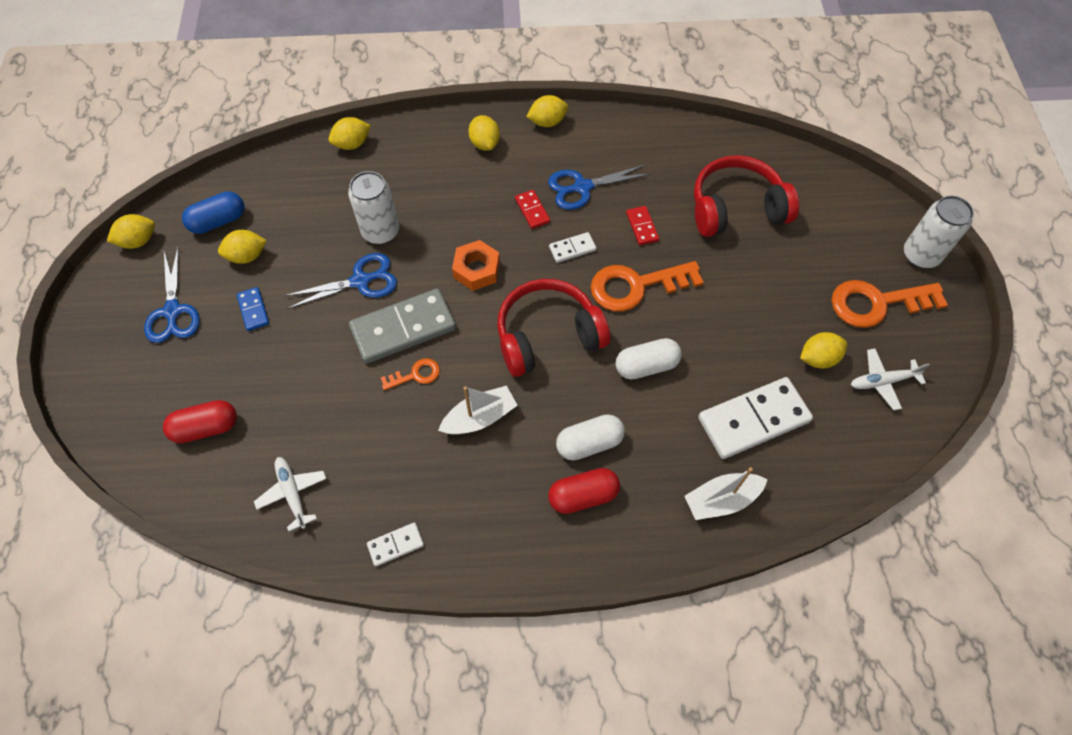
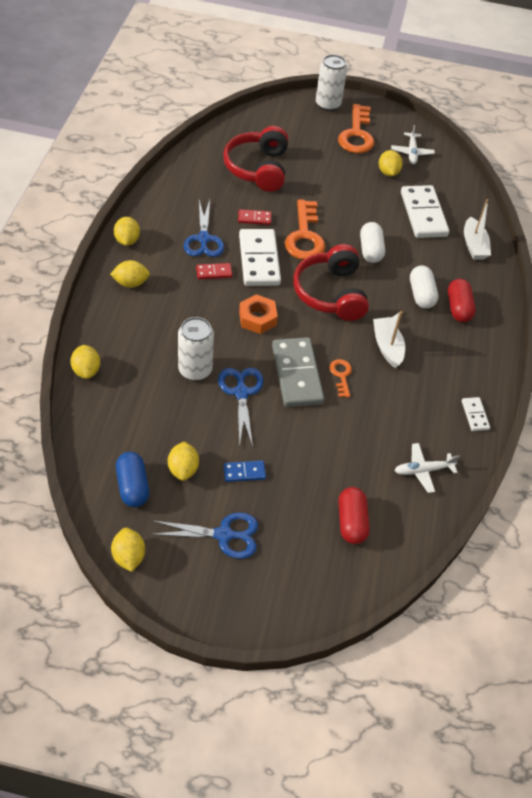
camera: 80 degrees left, 10 degrees down
white domino [549,232,596,263] -> white domino [239,229,281,286], size x2.12

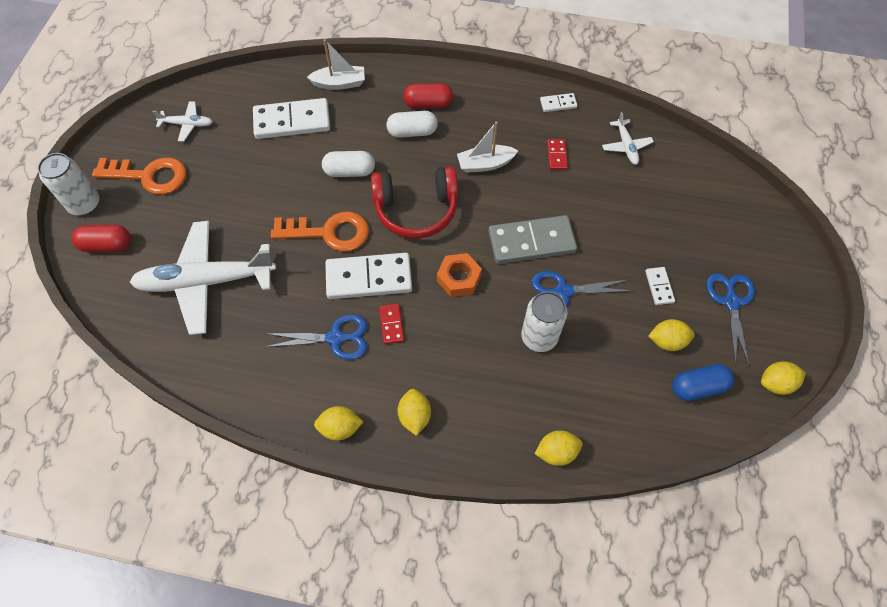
camera: 85 degrees left, 10 degrees up
red headphones [223,126,288,192] -> white plane [130,221,276,335]
blue domino [223,461,266,482] -> white domino [645,267,675,305]
red domino [238,209,271,225] -> red domino moved to [547,139,568,170]
orange key [329,359,352,398] -> none
red capsule [338,487,370,544] -> red capsule moved to [72,225,131,252]
yellow lemon [379,150,403,176] -> none

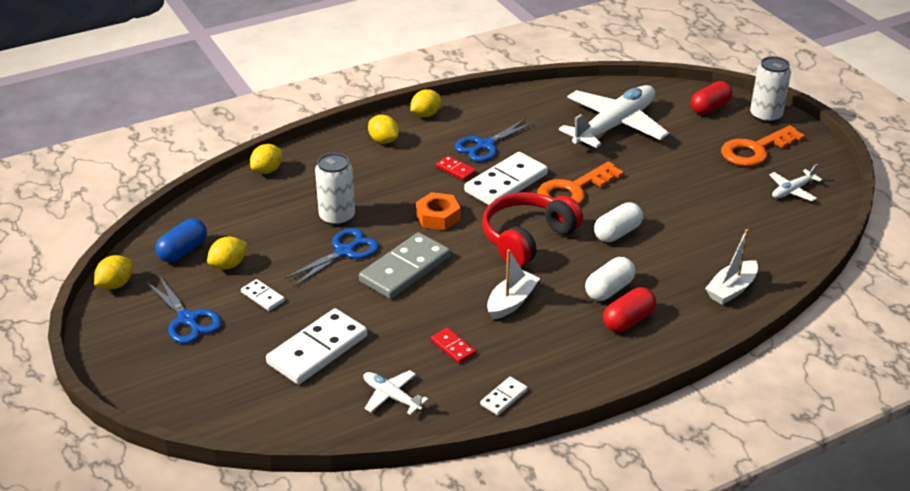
camera: 140 degrees right, 25 degrees down
white domino [253,98,330,139] -> white domino moved to [266,308,367,385]

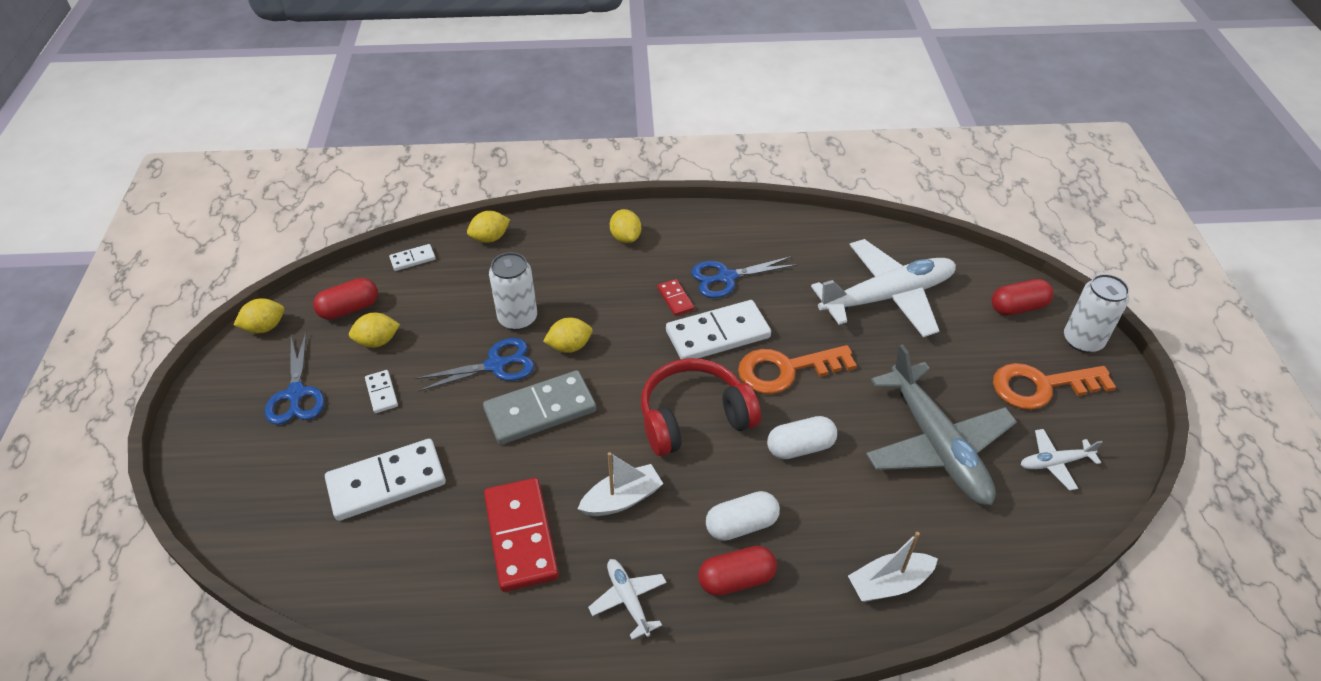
camera: 25 degrees right, 10 degrees up
blue capsule [155,218,207,262] -> red capsule [313,278,378,320]
white plane [363,370,428,415] -> white plane moved to [588,559,667,640]
yellow lemon [411,89,441,117] -> yellow lemon moved to [543,317,592,353]
orange nut [416,192,460,230] -> none
red domino [431,328,476,364] -> red domino [484,478,559,592], size x2.12
white domino [480,377,528,415] -> white domino moved to [389,244,436,271]
none -> grey plane [866,344,1017,505]

